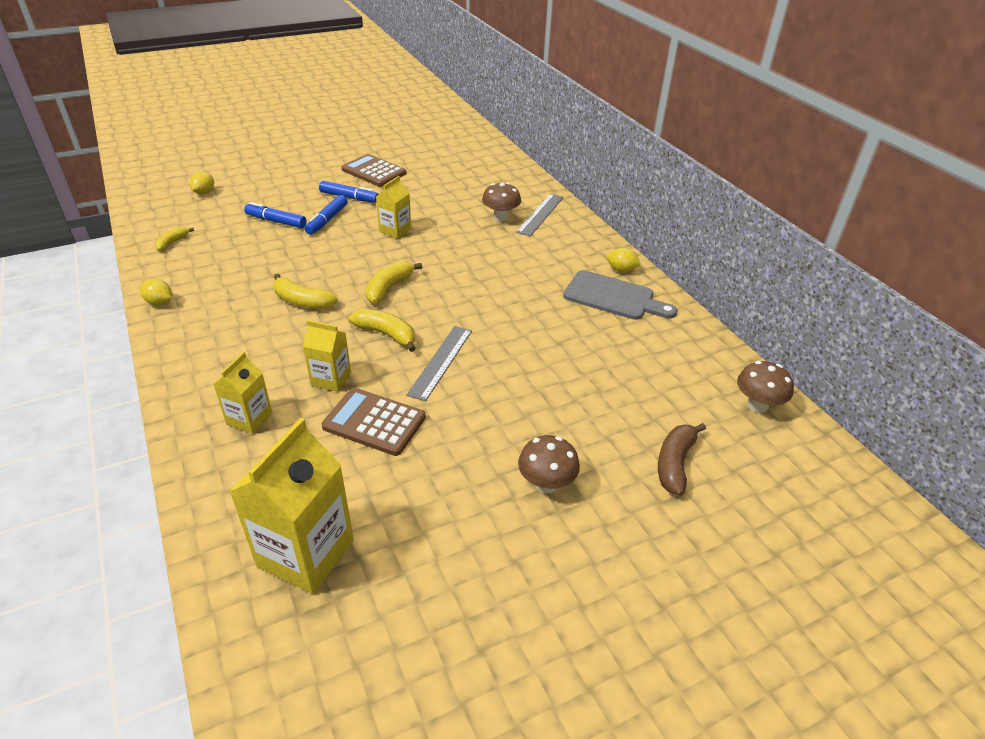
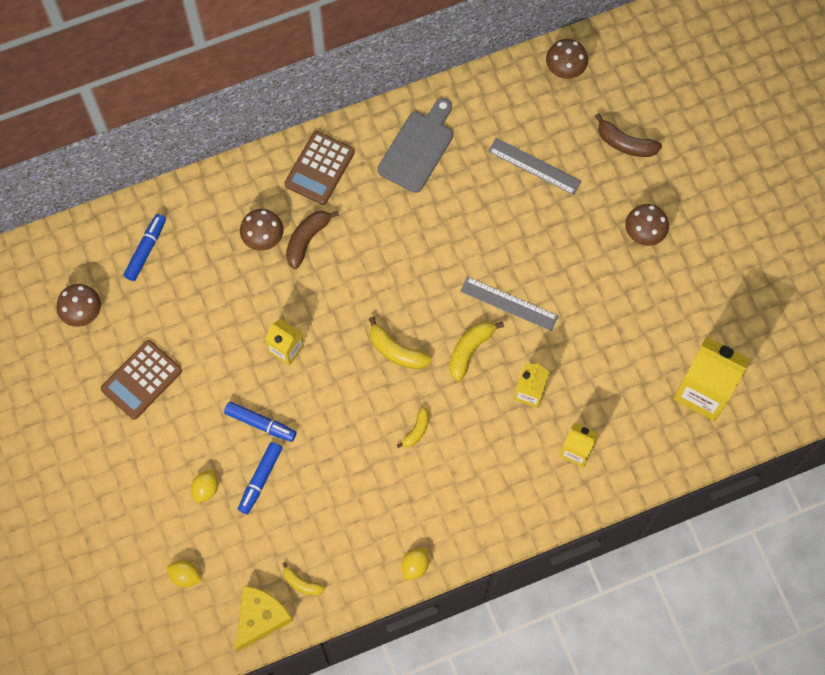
camera: 85 degrees left, 30 degrees up
yellow banana [273,274,338,309] -> yellow banana [397,407,429,448], size x0.63
blue marker [319,181,378,203] -> blue marker moved to [123,214,166,281]
brown calculator [322,388,426,456] -> brown calculator moved to [284,131,355,205]
grey ruler [516,194,564,236] -> grey ruler moved to [488,138,582,195]
yellow lemon [607,248,641,272] -> yellow lemon moved to [191,469,218,503]
none -> brown mushroom [57,284,101,327]
none -> yellow cheese [236,586,293,651]
none -> brown banana [286,211,339,269]

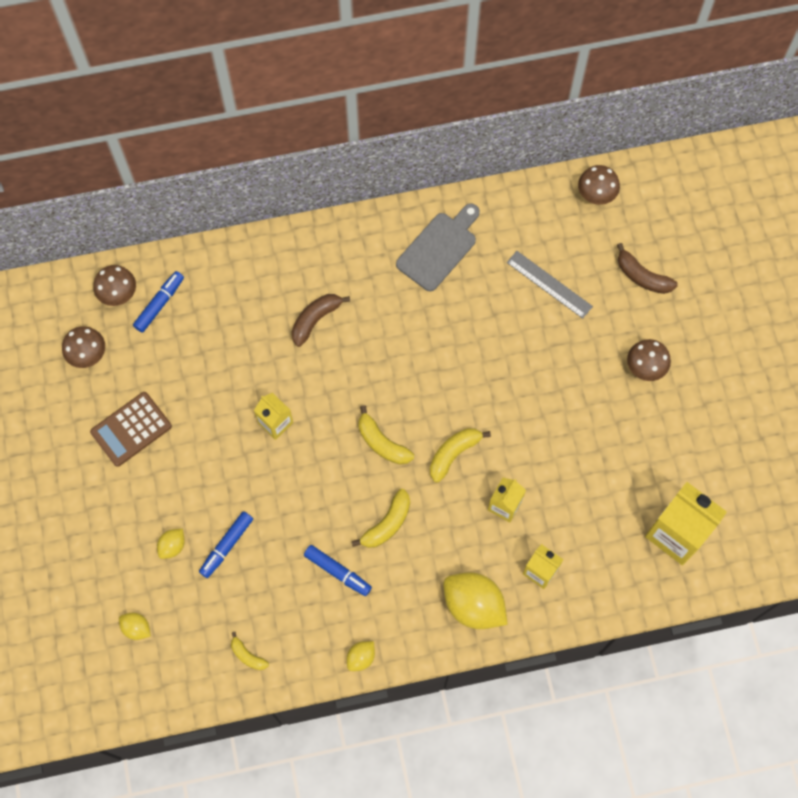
camera: 10 degrees right, 0 degrees up
blue marker [224,401,296,442] -> blue marker moved to [304,545,372,596]
yellow cheese [236,586,293,651] -> none
brown mushroom [240,209,283,251] -> brown mushroom moved to [93,265,136,306]
brown calculator [284,131,355,205] -> none
yellow banana [397,407,429,448] -> yellow banana [352,489,410,548], size x1.58
grey ruler [460,276,558,331] -> none
none -> yellow lemon [444,572,508,629]

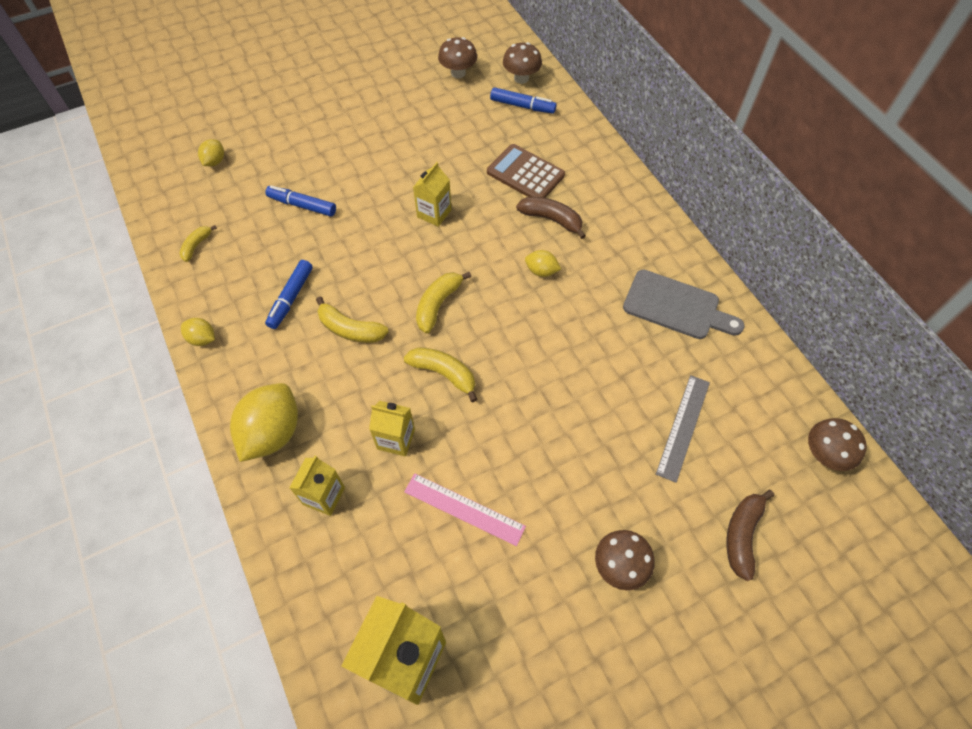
camera: 75 degrees right, 10 degrees down
brown calculator [90,392,172,467] -> brown calculator moved to [487,144,565,198]
yellow lemon [157,529,185,559] -> yellow lemon moved to [525,250,561,277]
none -> pink ruler [404,473,526,546]

